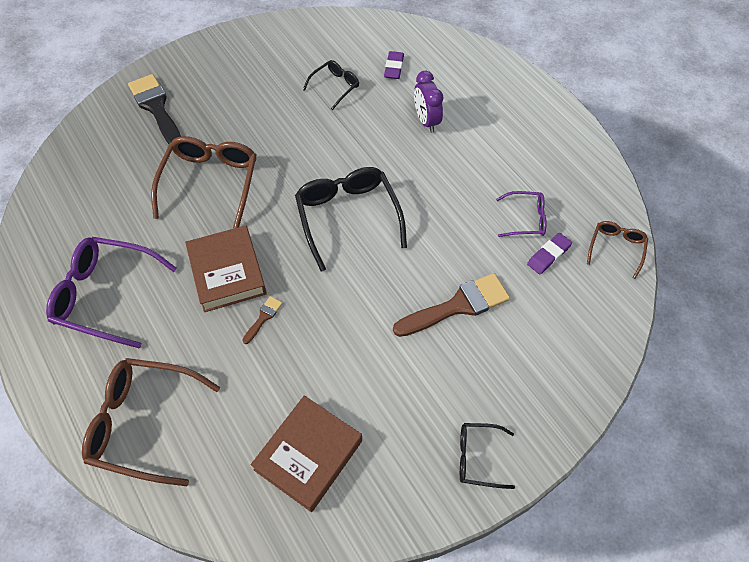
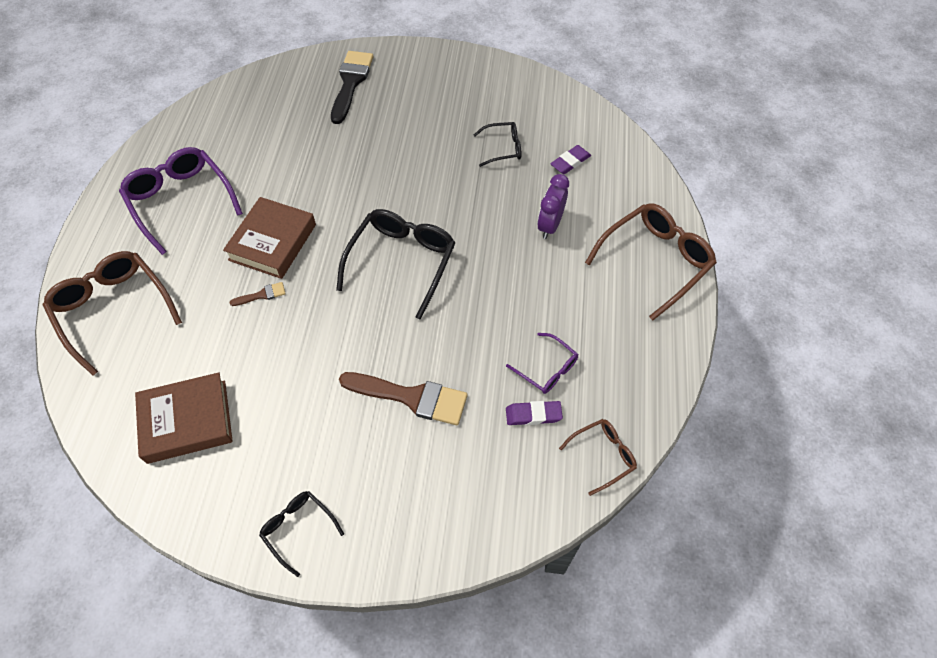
camera: 40 degrees right, 0 degrees up
brown glasses [151,136,256,229] -> brown glasses moved to [585,203,717,320]

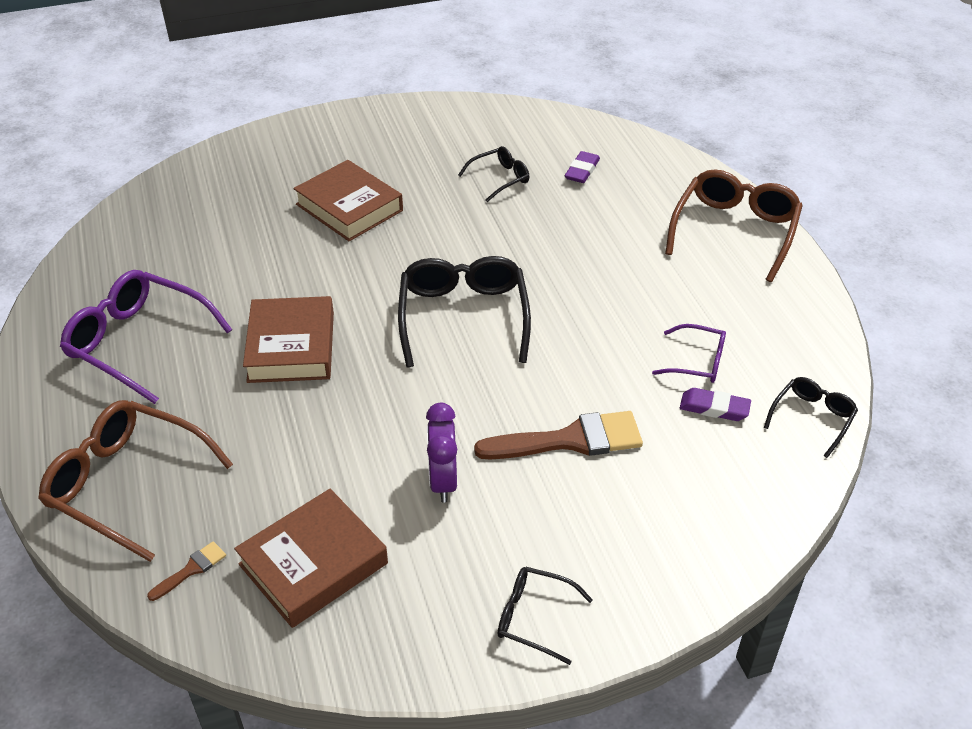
camera: 25 degrees left, 15 degrees down
brown brush [229,282,286,306] -> brown brush moved to [147,541,226,601]
black brush [331,51,373,124] -> none
purple eraser [506,401,563,425] -> purple eraser turned 45 degrees clockwise [680,388,751,421]
purple clock [537,174,569,239] -> purple clock moved to [426,403,457,503]
brown glasses [559,419,637,496] -> black glasses [764,377,858,458]
none -> brown book [293,160,403,241]

